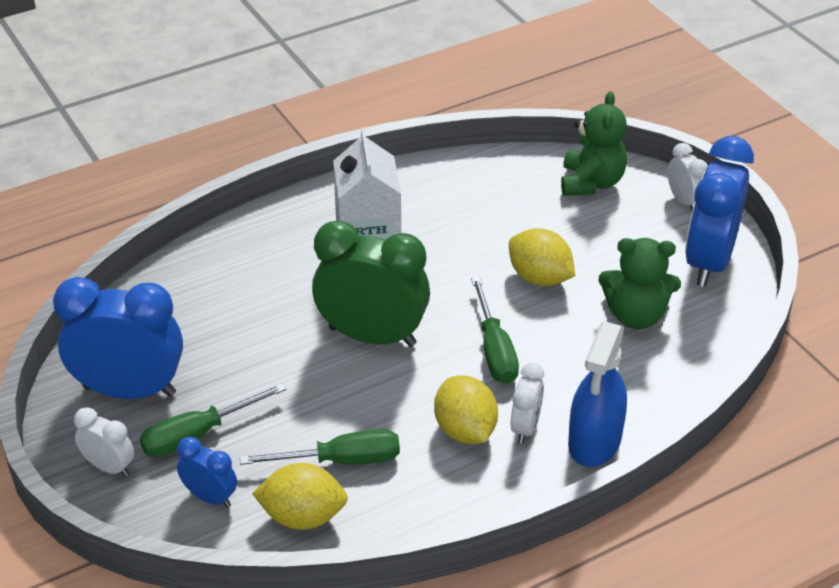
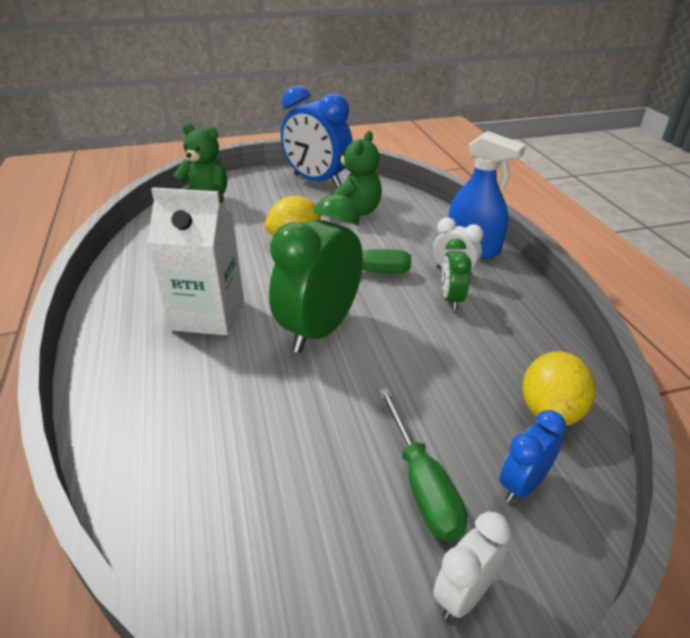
camera: 75 degrees left, 5 degrees down
blue clock [53,277,183,399] -> none
green screwdriver [240,429,400,465] -> none
yellow lemon [434,375,498,444] -> green clock [442,239,472,310]
white clock [668,143,708,211] -> none

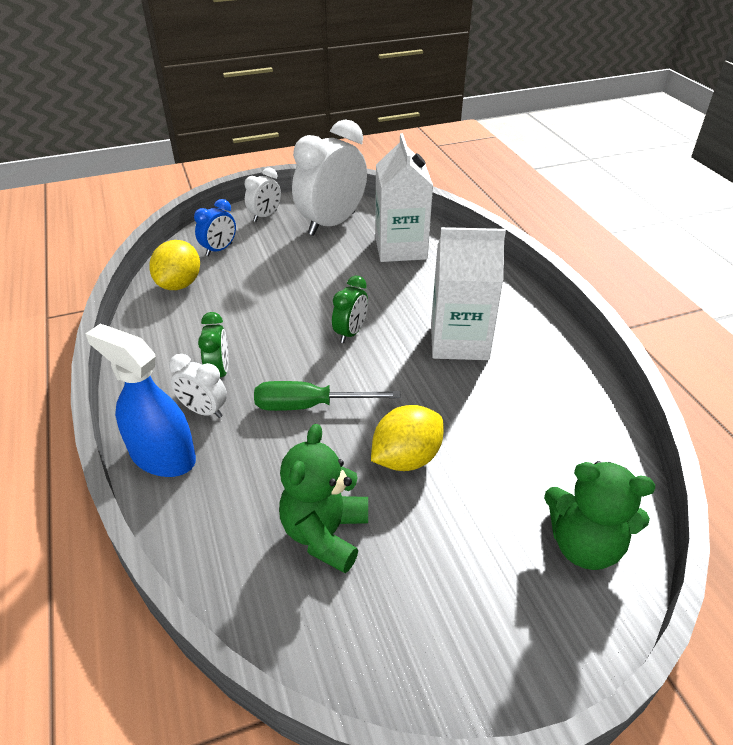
camera: 175 degrees right, 5 degrees up
green clock [269,194,363,353] -> green clock [332,276,368,343], size x0.49
blue clock [281,85,353,187] -> none
green screwdriver [378,388,467,541] -> none
none -> white clock [292,120,367,236]
none -> white carton [375,133,433,262]

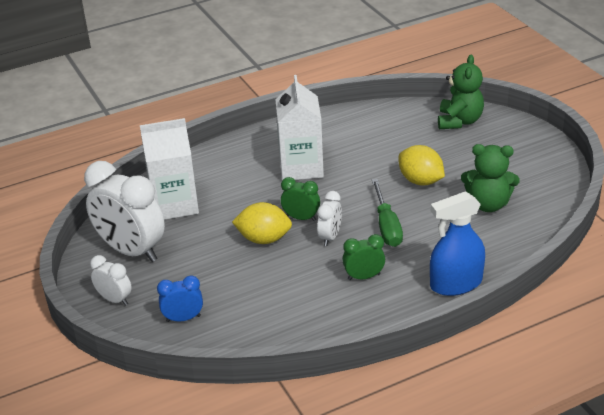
camera: 95 degrees left, 5 degrees down
blue spray bottle [86,324,196,477] -> blue spray bottle turned 45 degrees clockwise [430,191,485,296]
yellow lemon [149,240,200,290] -> yellow lemon moved to [232,202,292,244]
white clock [169,354,227,418] -> white clock moved to [317,191,342,246]
blue clock [194,199,236,256] -> blue clock turned 45 degrees counterclockwise [157,275,203,322]

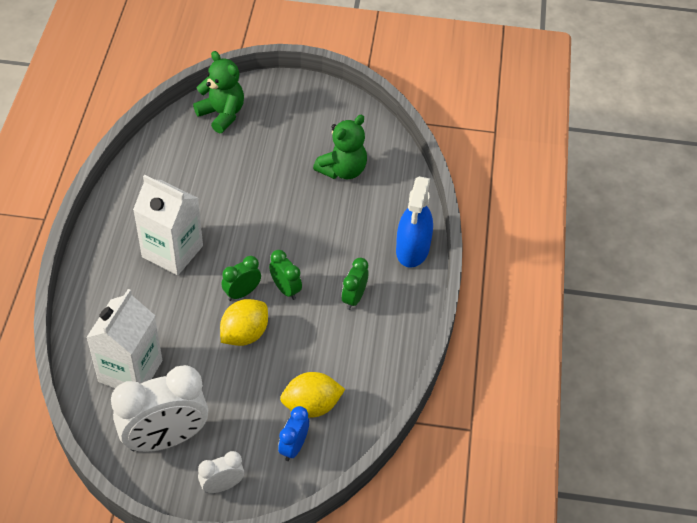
camera: 60 degrees left, 15 degrees up
white clock [317,191,342,246] -> green clock [269,250,302,300]
green screwdriver [372,179,403,247] -> none
yellow lemon [398,145,445,186] -> yellow lemon moved to [280,372,345,418]

